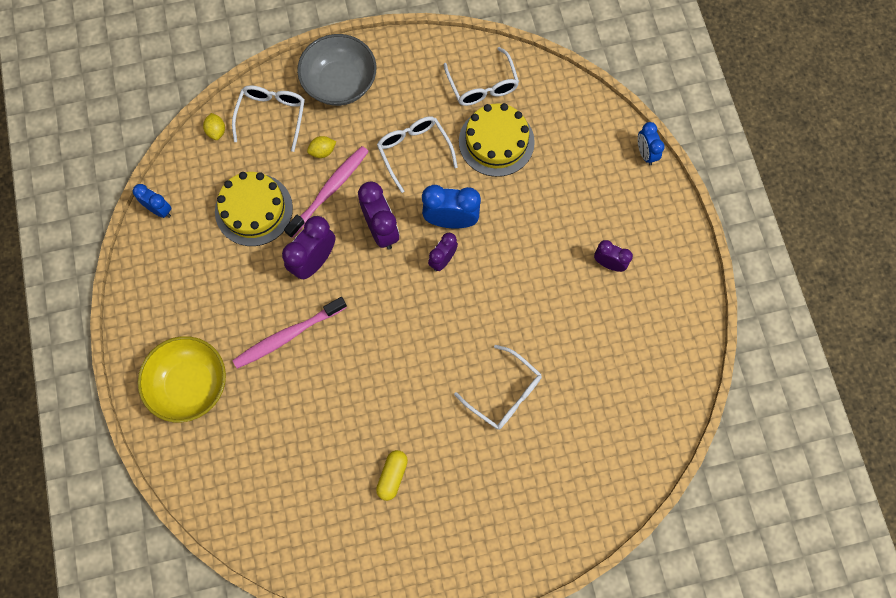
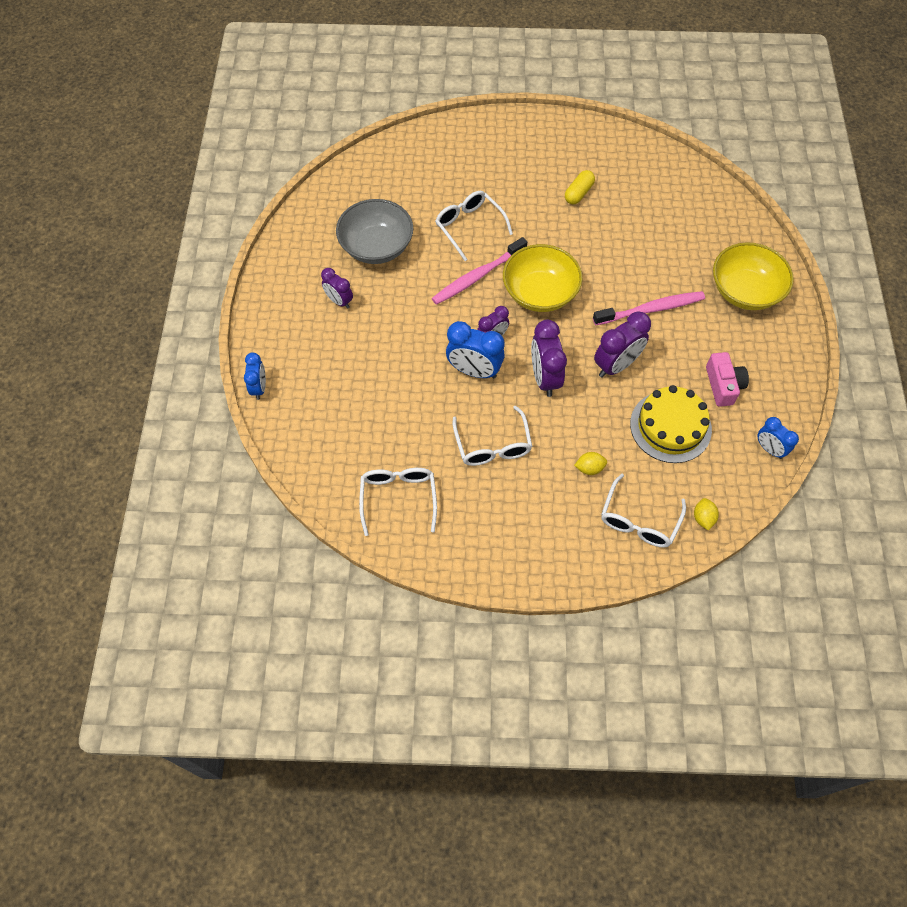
camera: 165 degrees left, 10 degrees down
pink toothbrush [284,146,369,238] -> pink toothbrush moved to [432,237,527,305]
grey bowl [297,34,377,106] -> grey bowl moved to [336,199,413,264]
yellow cake [459,103,535,177] -> none
none -> yellow bowl [503,244,582,312]
none -> pink camera [706,352,749,407]

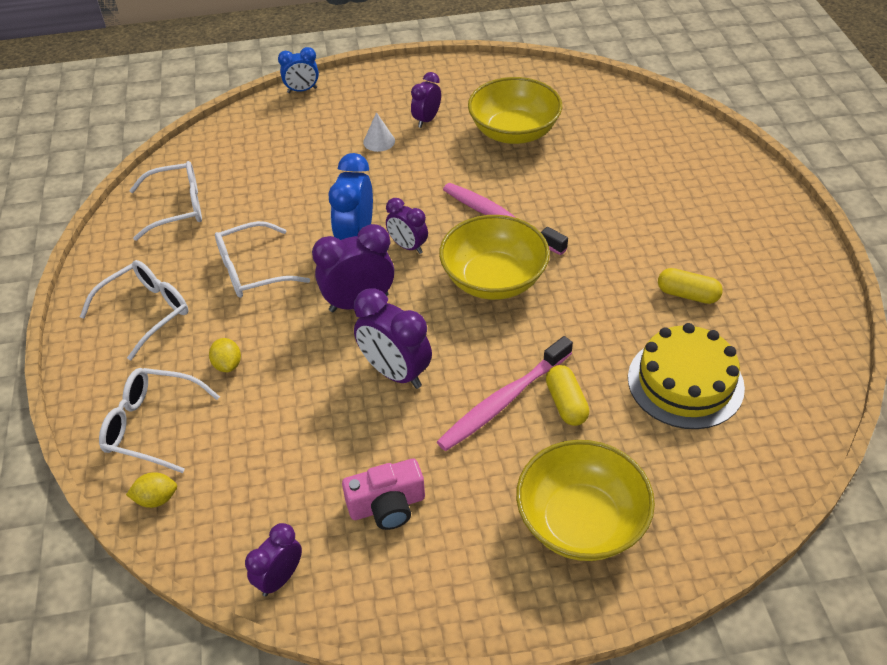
camera: 80 degrees right, 15 degrees down
grey bowl [336,199,413,264] -> yellow bowl [468,77,562,144]
white glasses [435,191,513,261] -> white glasses moved to [80,260,188,361]
pink toothbrush [593,291,705,325] -> pink toothbrush turned 75 degrees clockwise [437,336,573,451]
yellow cake [630,385,712,463] -> yellow cake moved to [628,323,745,429]
blue clock [758,417,799,459] -> purple clock [245,523,302,597]
none -> white cone [363,112,395,152]
none -> yellow capsule [546,365,589,426]

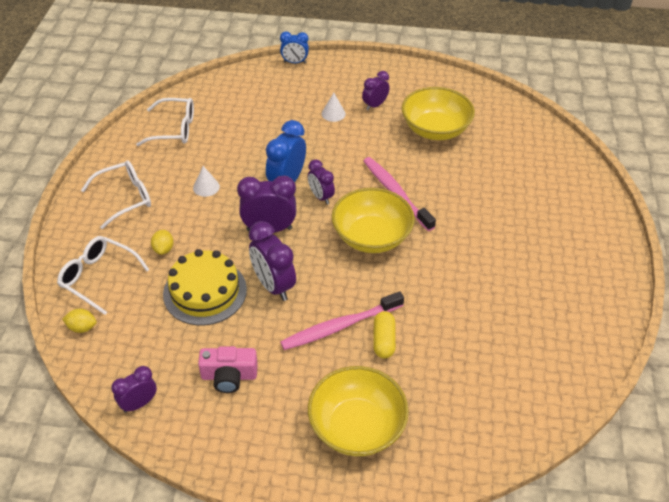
camera: 15 degrees right, 0 degrees up
white glasses [215,221,310,298] -> white cone [193,166,220,197]
yellow cake [628,323,745,429] -> yellow cake moved to [163,249,247,325]
yellow capsule [658,268,723,304] -> none

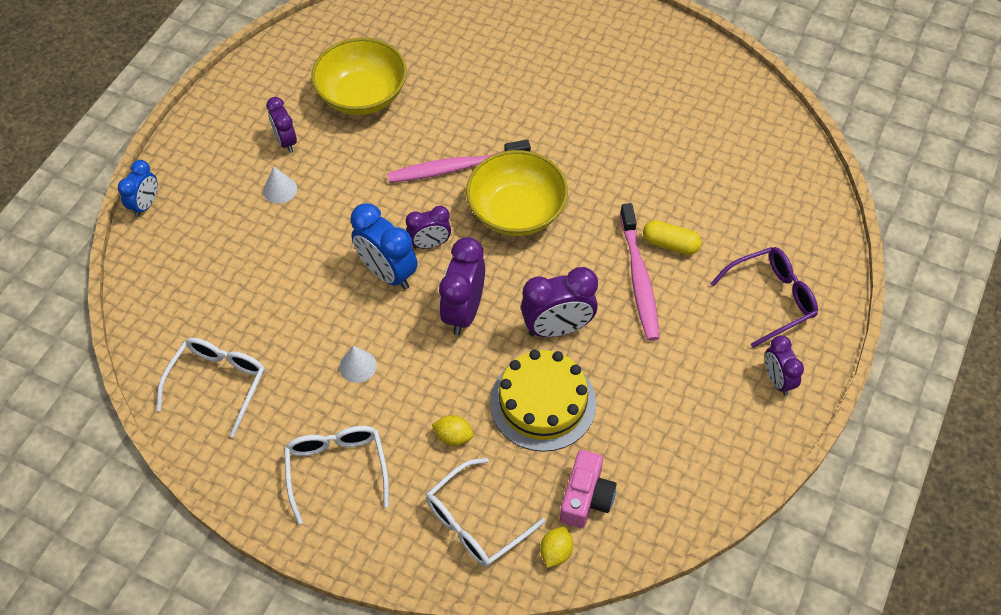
camera: 70 degrees left, 10 degrees up
purple clock [111,366,157,413] -> purple clock moved to [765,335,804,396]
pink camera [198,346,258,393] -> pink camera moved to [560,450,617,528]
yellow bowl [308,366,409,456] -> purple glasses [710,247,818,348]

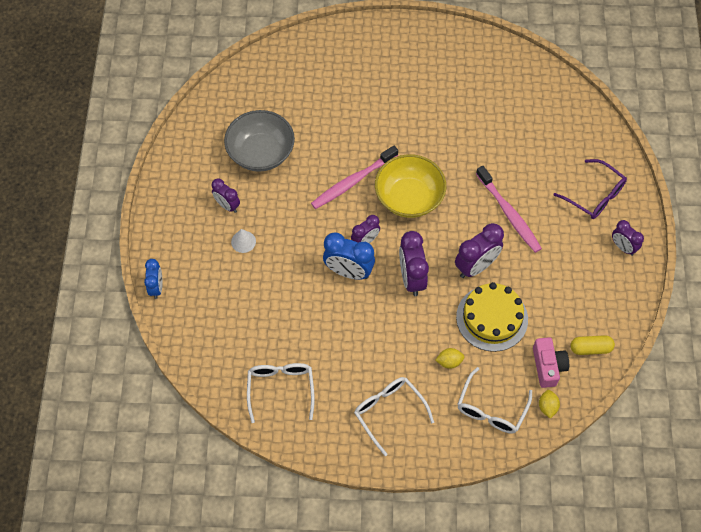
camera: 25 degrees left, 5 degrees up
yellow bowl [311,38,407,115] -> grey bowl [224,110,295,172]
white cone [339,346,377,383] -> none
yellow capsule [643,220,701,255] -> yellow capsule moved to [570,335,615,355]
purple glasses [710,247,818,348] -> purple glasses turned 90 degrees clockwise [553,159,627,219]

